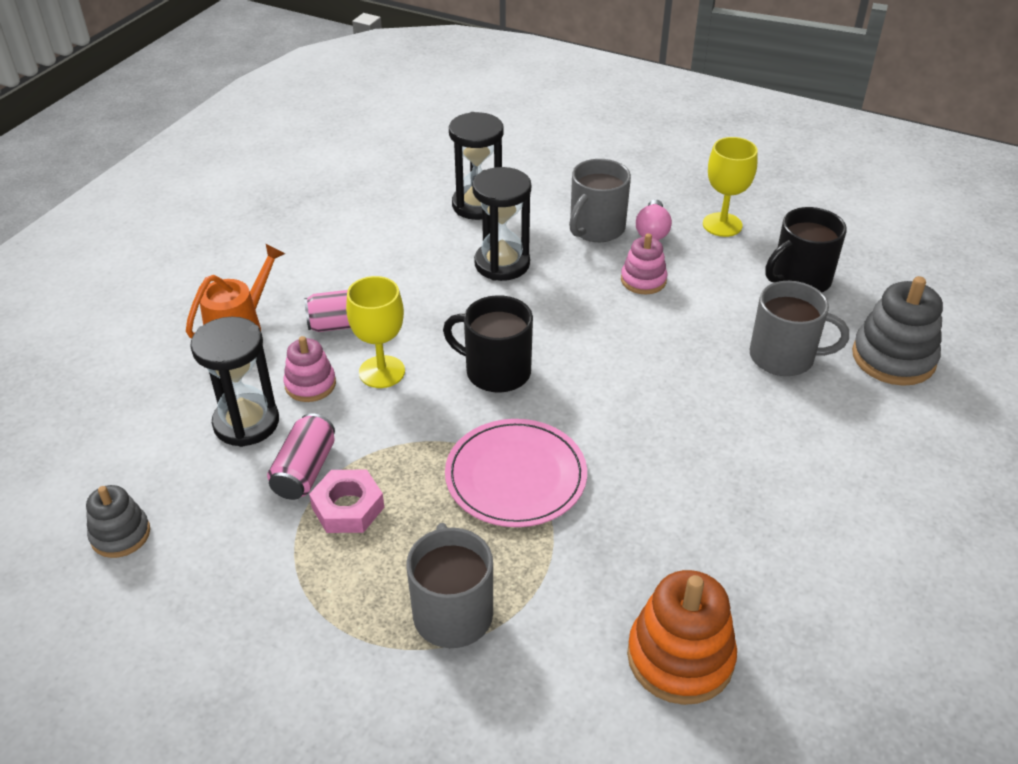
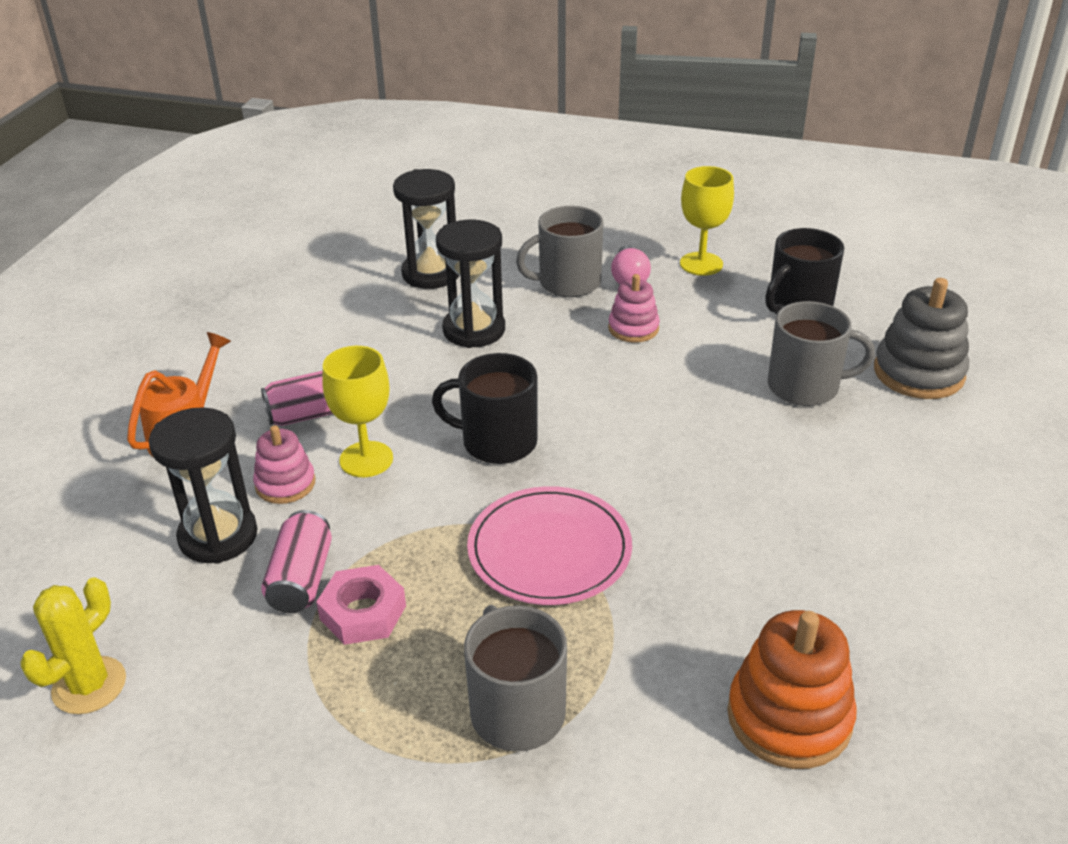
camera: 10 degrees left, 5 degrees down
grey stacking toy [86,485,150,558] -> yellow cactus [20,577,126,714]
grey mug [569,159,631,242] -> grey mug turned 45 degrees clockwise [516,206,604,297]

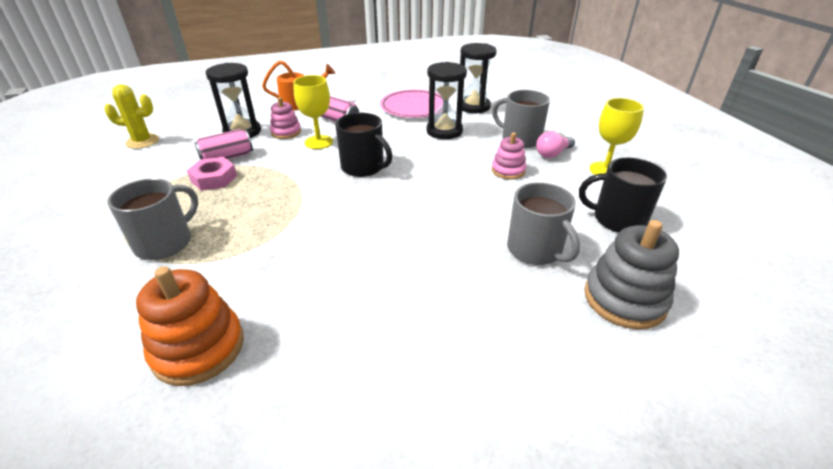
camera: 55 degrees right, 0 degrees up
black mug [432,353,537,464] -> black mug turned 150 degrees clockwise [335,112,393,177]
pink plate [467,486,632,605] -> pink plate moved to [380,89,443,118]

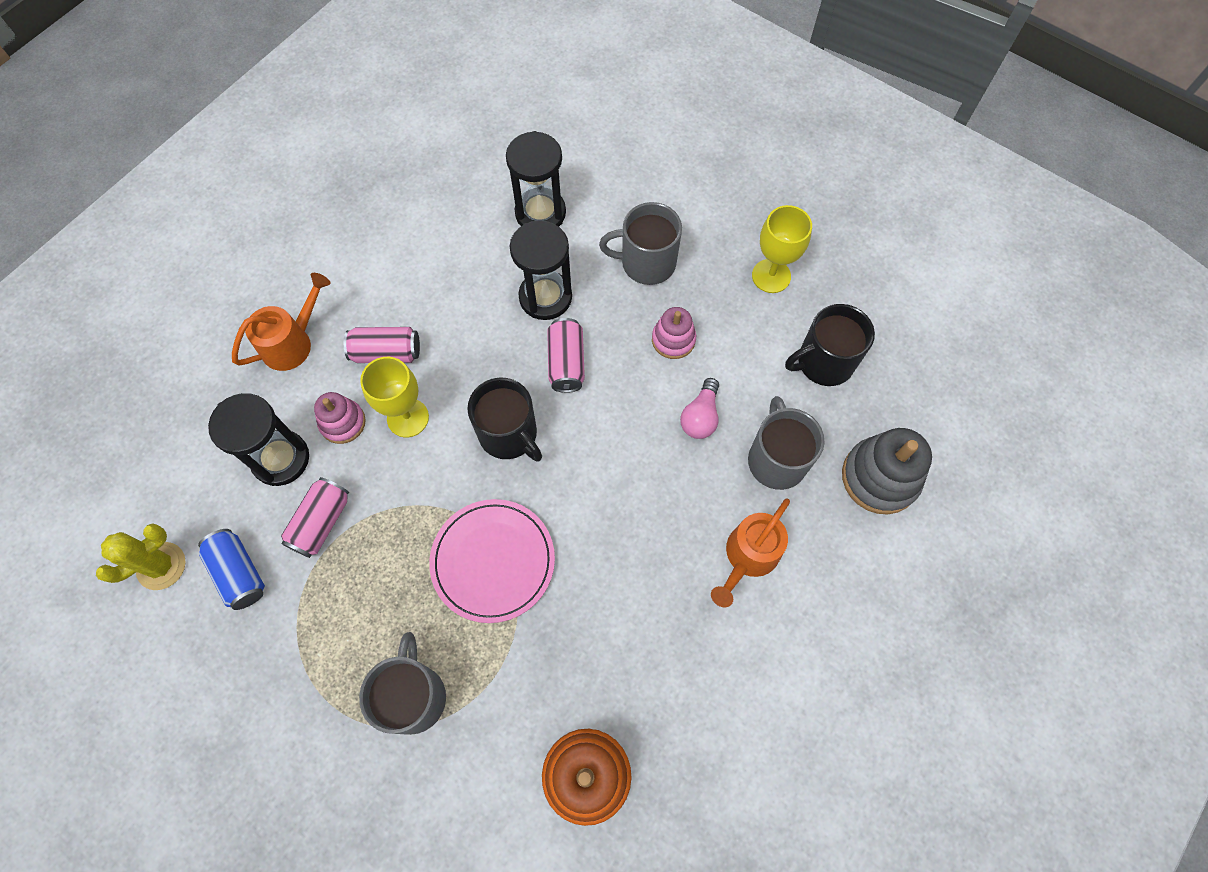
camera: 35 degrees left, 30 degrees up
pink nut [187,157,237,191] -> none
black mug [335,112,393,177] -> black mug turned 45 degrees clockwise [467,378,542,462]
pink plate [380,89,443,118] -> pink plate moved to [429,499,555,623]
grey mug [507,182,580,265] -> grey mug turned 120 degrees counterclockwise [748,396,825,490]
pink light bulb [536,131,575,158] -> pink light bulb moved to [680,378,719,439]
none -> blue can [198,529,265,610]
none -> pink can [547,318,585,393]
none -> orange watering can [711,498,790,607]

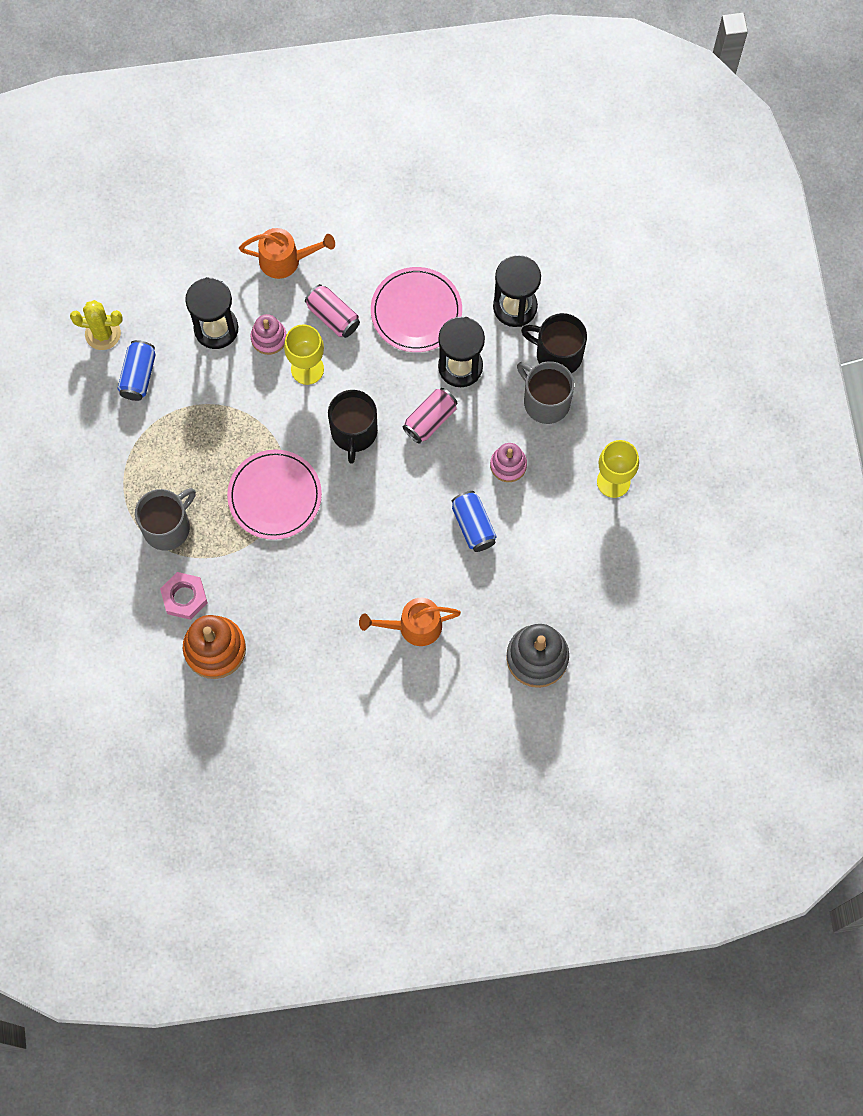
camera: 45 degrees right, 5 degrees up
pink can [281,477,349,558] -> none
pink light bulb [680,378,719,439] -> blue can [452,491,496,552]
grey mug [748,396,825,490] -> none
black mug [785,304,875,386] -> black mug moved to [521,313,587,373]
none -> pink nut [160,572,208,620]
none -> pink plate [371,267,462,352]

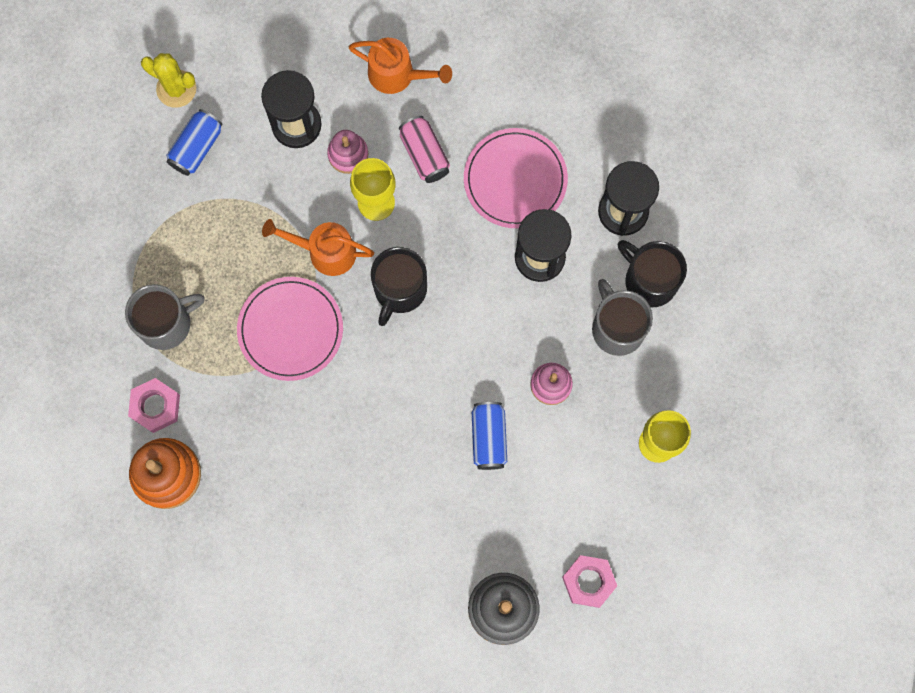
camera: 20 degrees right, 5 degrees up
orange watering can [359,598,461,646] -> orange watering can moved to [262,219,374,276]
pink can [403,388,457,444] -> none
none -> pink nut [562,555,617,608]

